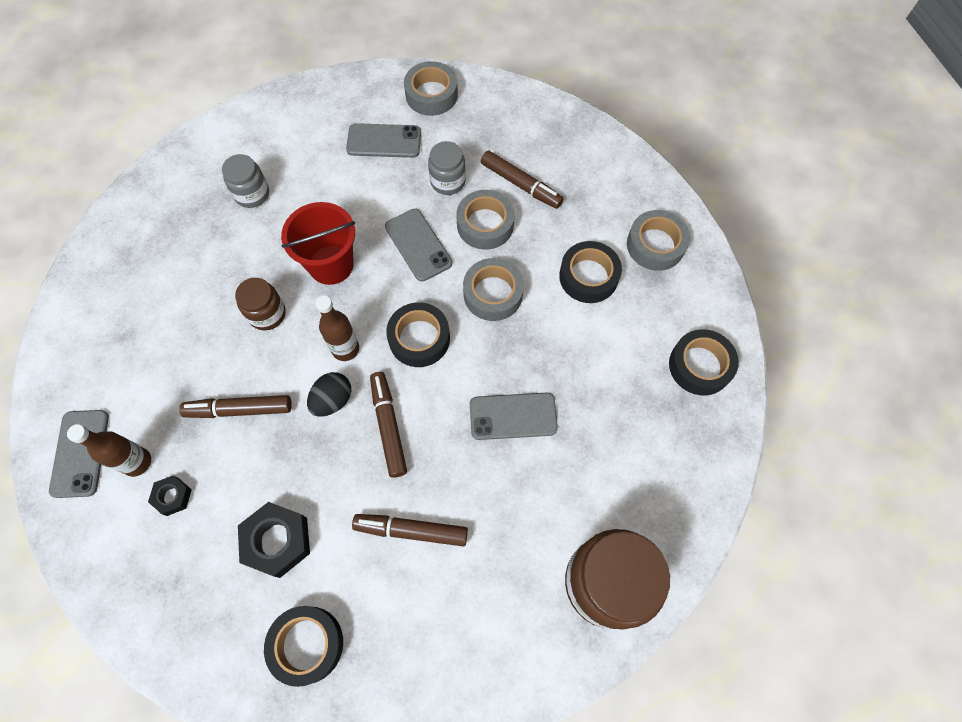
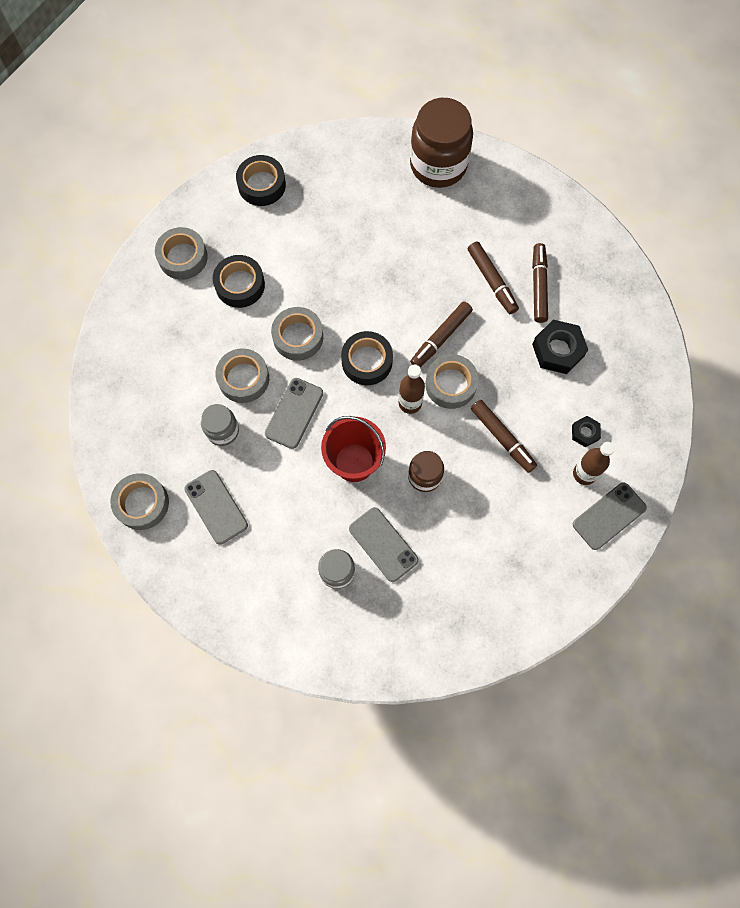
camera: 125 degrees left, 5 degrees up
black tape [264,606,343,687] -> none
black egg [307,372,351,417] -> grey tape [425,354,479,409]
grey phone [470,393,558,440] -> grey phone moved to [349,507,419,582]
brown marker [481,150,564,209] -> brown marker moved to [532,243,548,323]

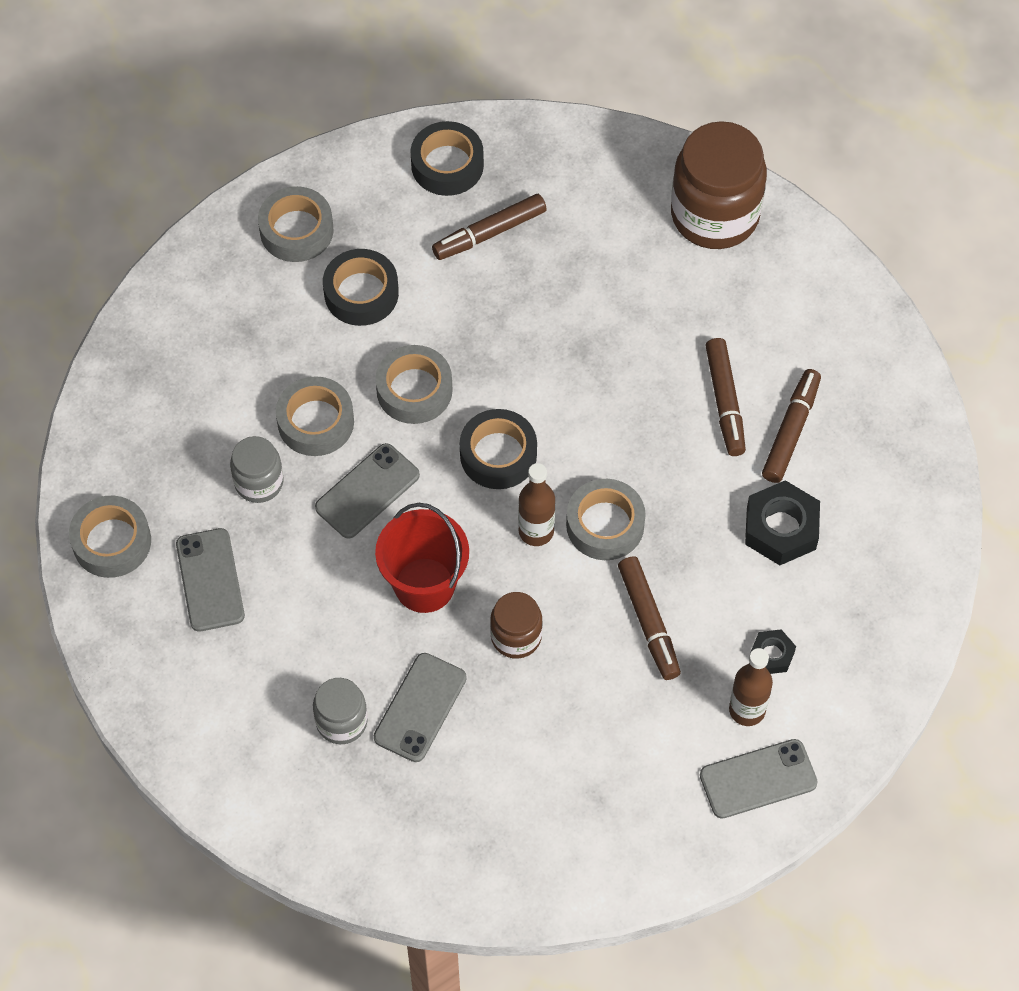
camera: 20 degrees right, 10 degrees down
grey phone [349,507,419,582] -> grey phone turned 45 degrees clockwise [374,653,467,762]
brown marker [410,301,473,367] -> brown marker moved to [432,194,547,260]

